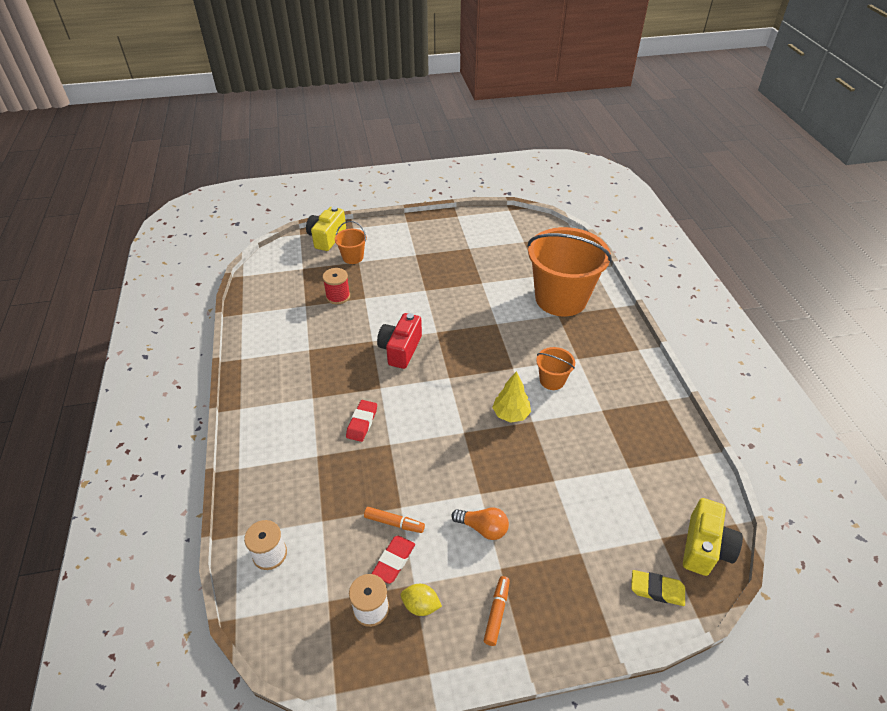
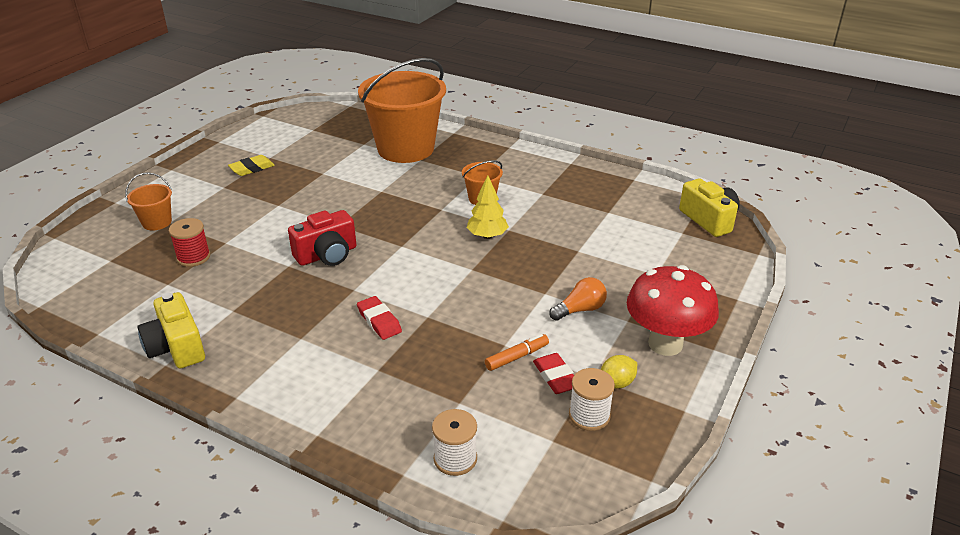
camera: 50 degrees left, 10 degrees down
yellow camera [306,206,346,251] -> yellow camera moved to [137,292,205,368]
red camera [377,313,422,369] -> red camera turned 90 degrees counterclockwise [288,210,357,266]
orange marker [484,576,510,646] -> red mushroom [627,265,719,356]
yellow eraser [631,570,685,606] -> yellow eraser moved to [228,155,275,176]

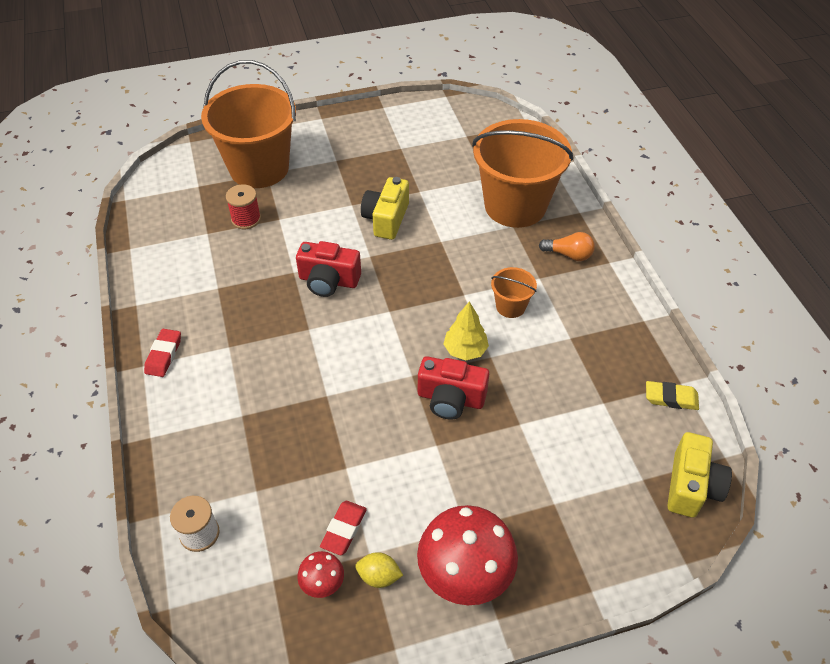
camera: 45 degrees right, 15 degrees up
orange bucket [125,172,172,230] -> orange bucket [201,60,296,188], size x2.31
yellow camera [137,292,205,368] -> yellow camera moved to [361,177,409,240]
yellow eraser [228,155,275,176] -> yellow eraser moved to [646,381,699,410]
red eraser [357,296,402,340] -> red eraser moved to [144,329,181,377]
orange marker [485,334,549,371] -> none
orange light bulb [549,277,607,321] -> orange light bulb moved to [539,232,595,261]
white spool [569,368,615,431] -> red mushroom [297,551,344,598]
none -> red camera [418,356,489,419]

